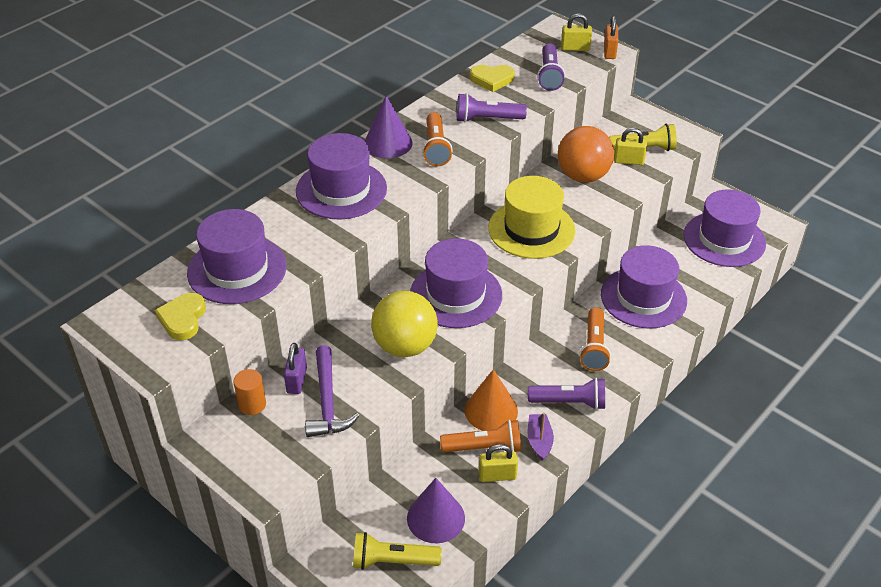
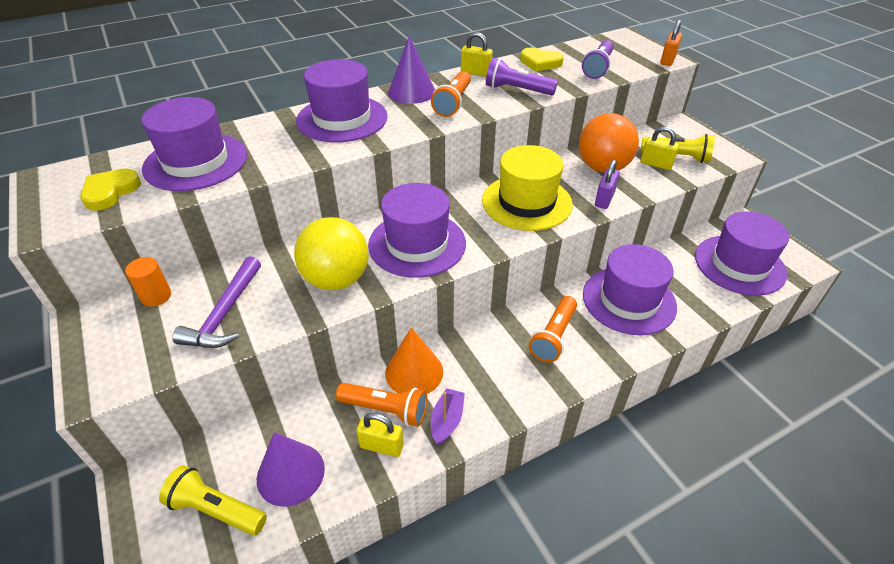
camera: 20 degrees right, 0 degrees up
purple padlock [284,343,307,394] -> purple padlock moved to [595,160,620,209]
purple flashlight [528,378,605,410] -> none
yellow padlock [561,13,592,51] -> yellow padlock moved to [461,32,493,77]

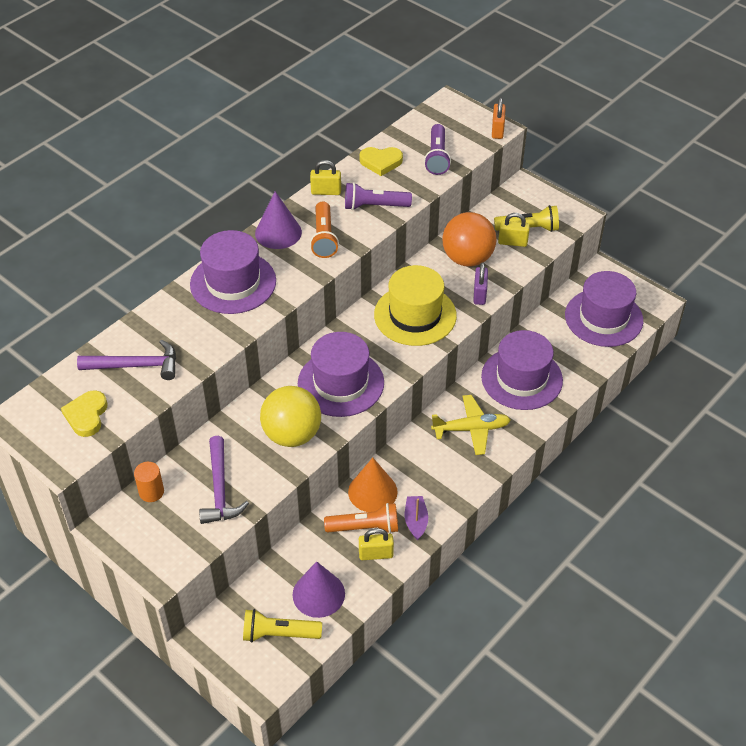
camera: 20 degrees left, 5 degrees up
purple hat [141,97,247,191] -> purple hammer [77,340,176,380]
orange flashlight [529,296,577,362] -> yellow plane [431,395,511,455]

